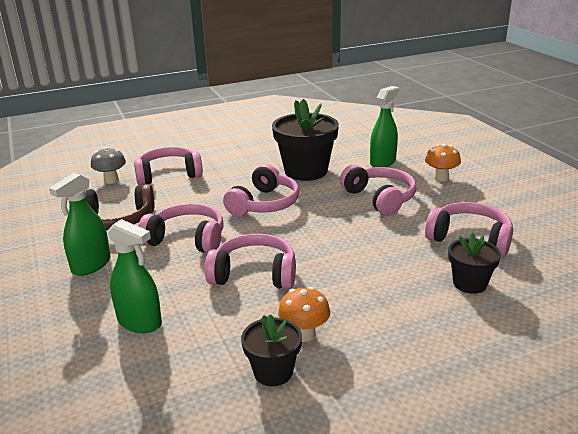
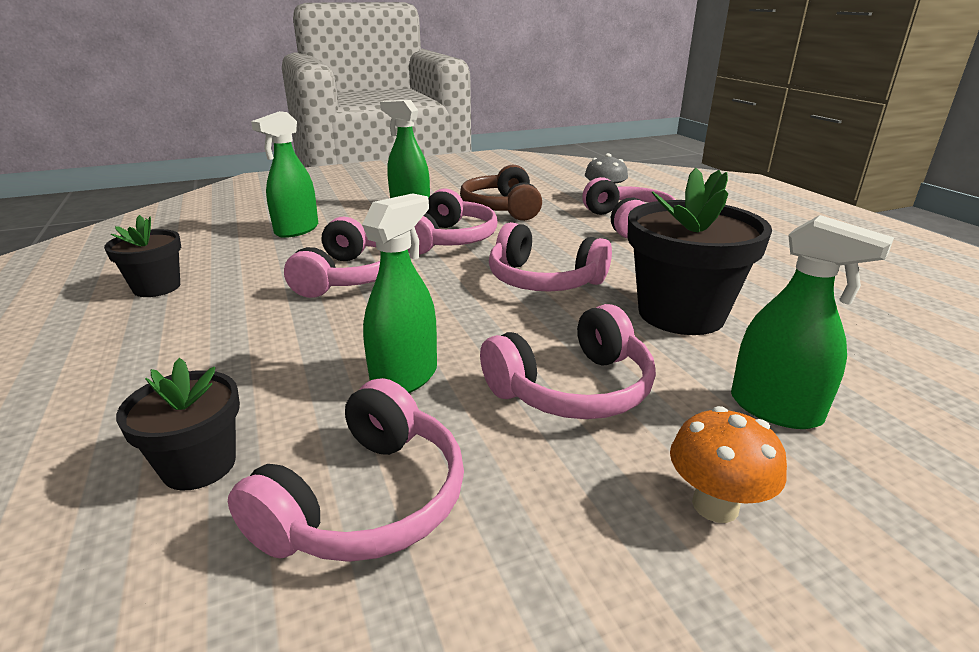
camera: 90 degrees right, 0 degrees up
orange mushroom [278,287,330,342] -> none
none -> green spray bottle [362,193,437,393]

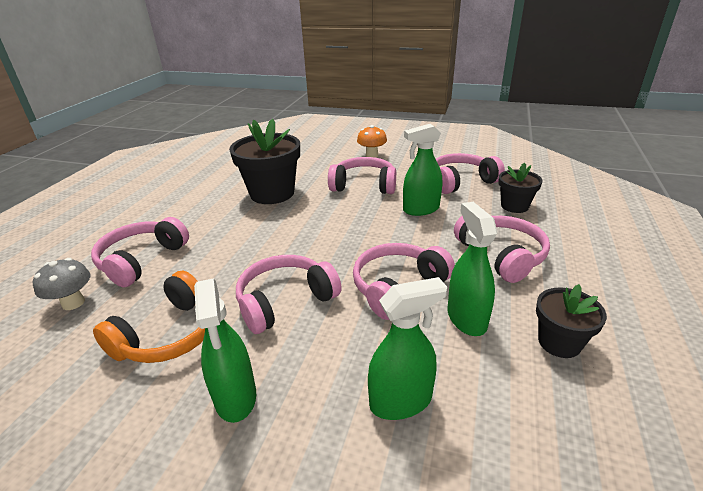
camera: 140 degrees left, 5 degrees up
brown headphones [460,165,542,221] -> orange headphones [93,271,205,363]
pink headphones [489,222,612,292] -> pink headphones moved to [454,216,550,283]
green spray bottle [731,215,894,429] -> green spray bottle moved to [448,202,497,336]

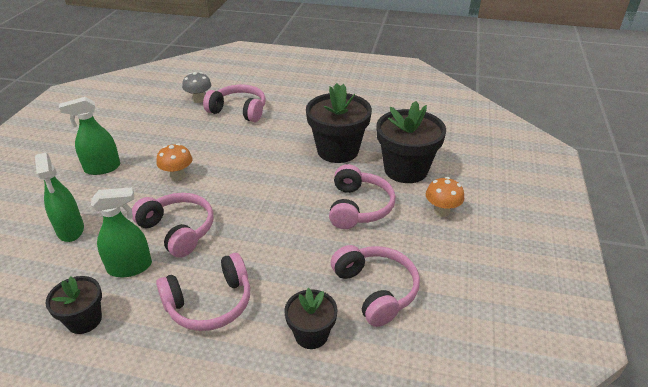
camera: 85 degrees right, 5 degrees up
orange headphones [93,271,205,363] -> none
pink headphones [236,255,342,334] -> orange mushroom [156,143,192,181]
green spray bottle [403,124,442,216] -> none
none -> black flower pot [376,101,446,183]

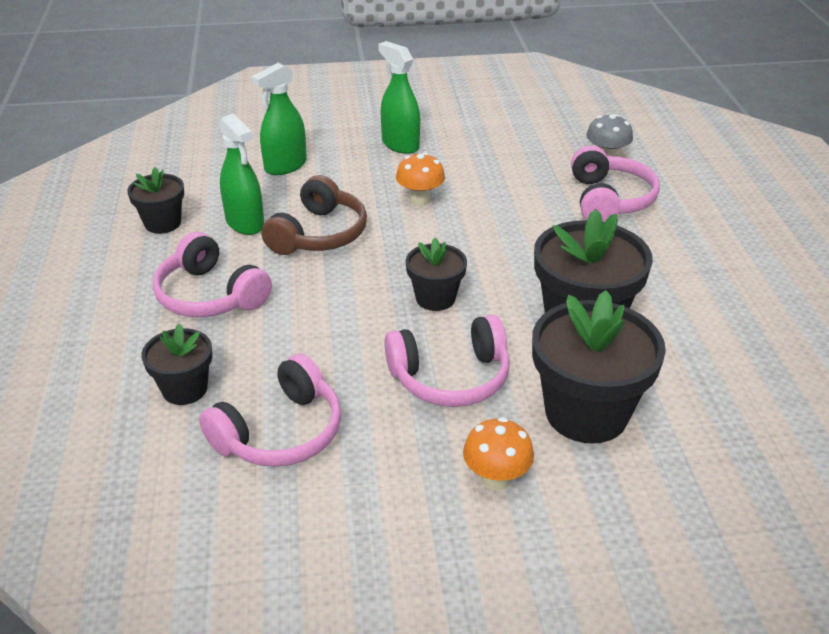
camera: 70 degrees right, 0 degrees up
pink headphones [132,193,213,258] -> brown headphones [261,175,367,255]
none -> black flower pot [406,238,467,311]

